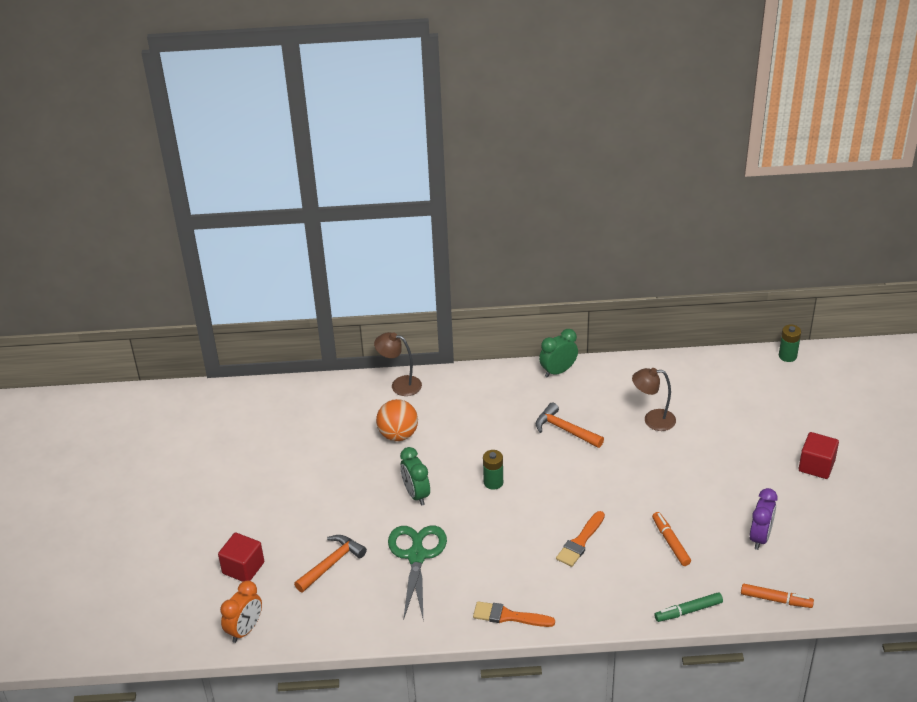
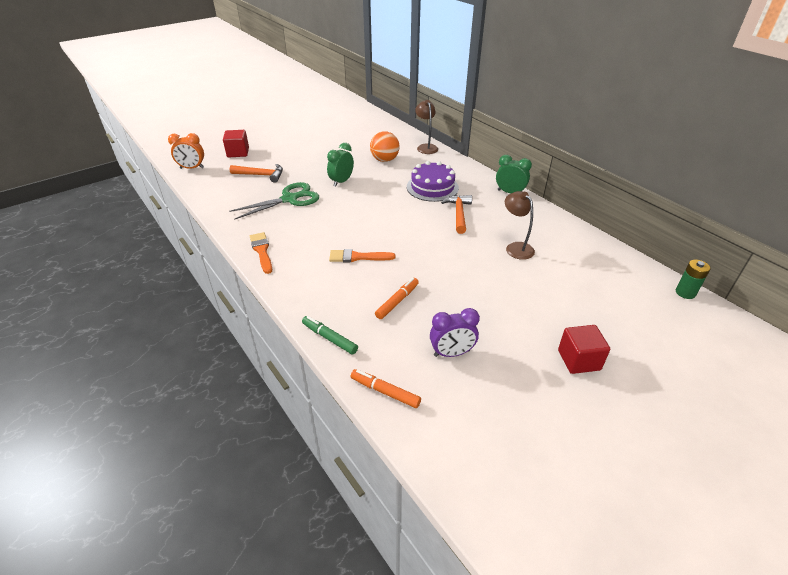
camera: 55 degrees right, 0 degrees up
green battery [483,450,503,490] -> none
orange marker [741,584,814,608] -> orange marker turned 135 degrees clockwise [351,369,421,408]
none -> purple cake [407,161,459,202]

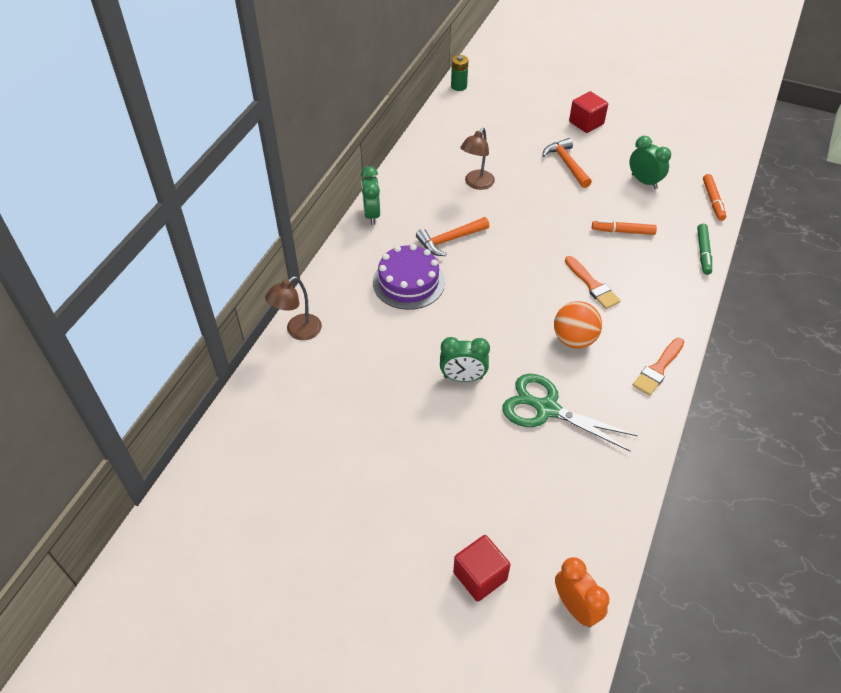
camera: 120 degrees left, 10 degrees up
orange hammer [230,164,283,183] -> orange hammer moved to [542,138,592,188]
orange ball [370,131,400,162] -> orange ball moved to [554,301,602,349]
purple clock [430,308,480,357] -> green clock [630,136,671,189]

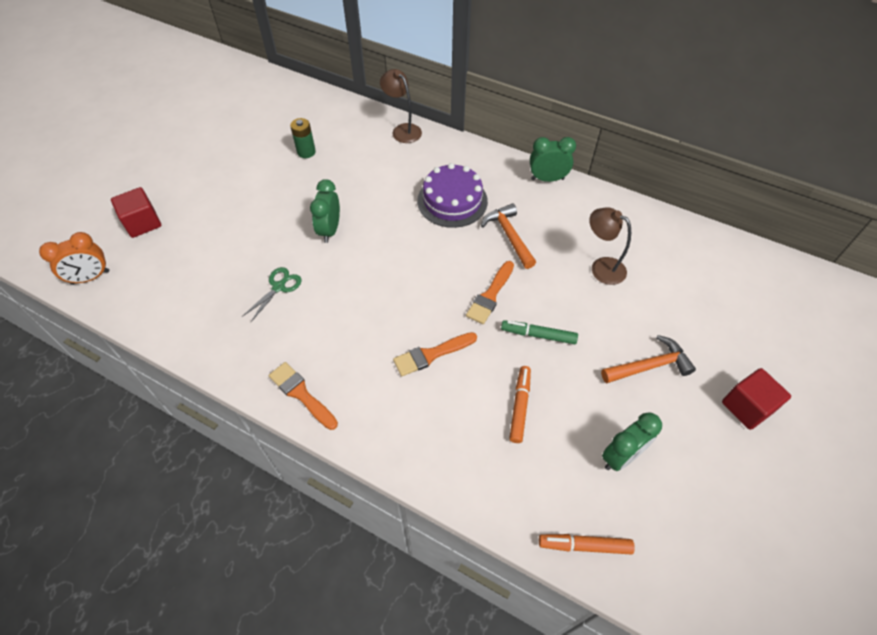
camera: 95 degrees right, 5 degrees up
green battery [451,55,468,91] -> green battery moved to [290,118,316,158]
green scissors [502,374,638,452] -> green scissors [242,267,302,323], size x0.55
orange ball [554,301,602,349] -> none
green marker [697,224,712,275] -> green marker moved to [501,320,578,344]
none -> orange brush [466,261,514,324]

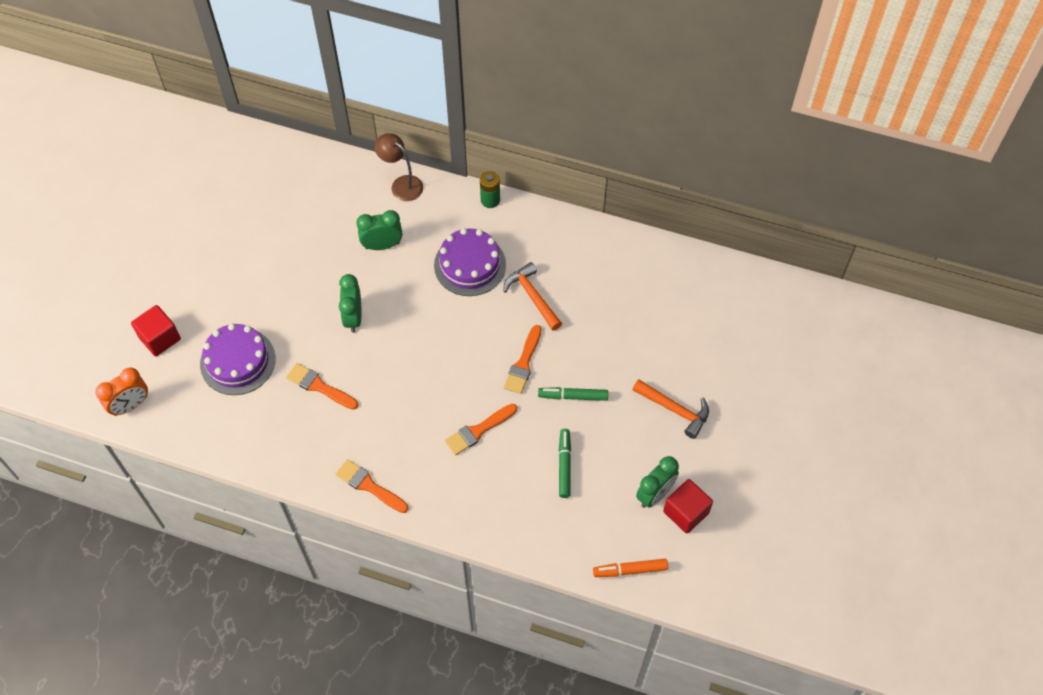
camera: 10 degrees left, 5 degrees up
green scissors [242,267,302,323] -> orange brush [286,363,358,410]
green battery [290,118,316,158] -> green battery moved to [480,171,500,208]
orange marker [509,366,531,443] -> green marker [559,429,571,498]
green clock [530,137,576,182] -> green clock moved to [356,210,402,250]
brown lamp [589,207,631,285] -> none
orange hammer [601,335,696,384] -> orange hammer turned 60 degrees clockwise [632,379,709,439]
red cube [722,368,791,430] -> red cube moved to [663,479,713,533]
none -> purple cake [200,323,276,395]

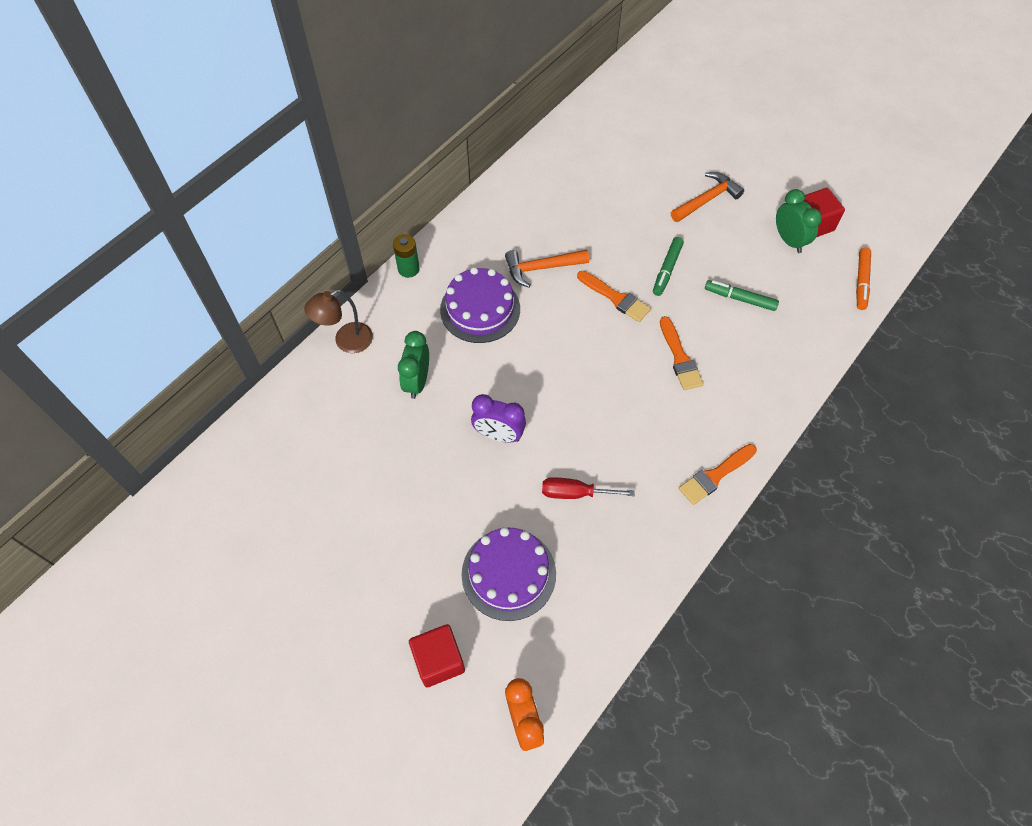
camera: 70 degrees left, 0 degrees up
orange brush [286,363,358,410] -> red screwdriver [542,477,635,499]
green clock [339,274,361,332] -> purple clock [471,394,526,443]

